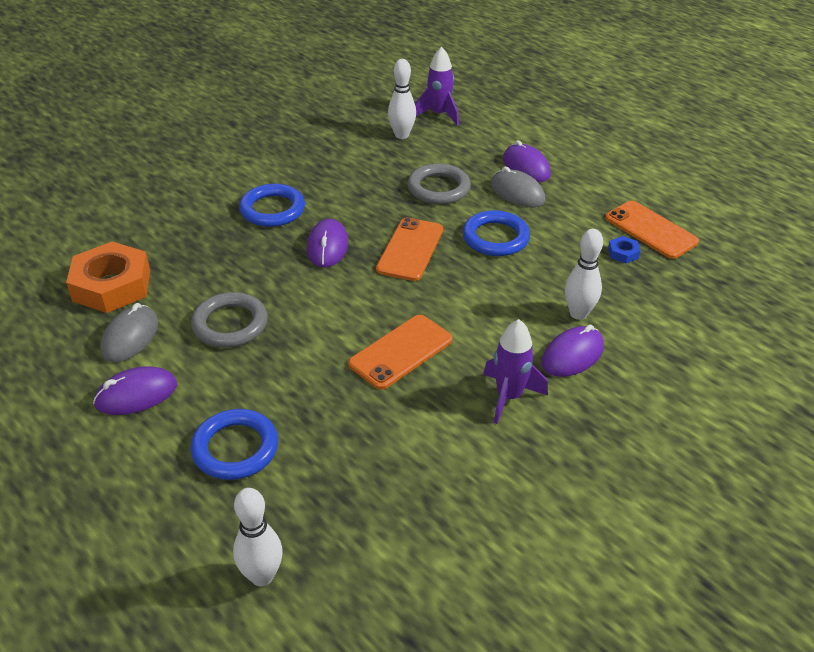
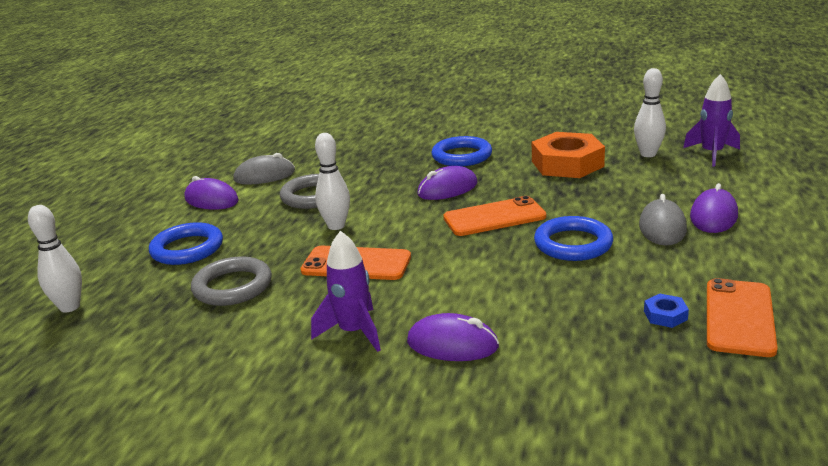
camera: 60 degrees right, 15 degrees down
orange nut [66,242,150,313] -> orange nut moved to [532,132,605,178]
grey ring [407,163,471,205] -> grey ring moved to [191,256,272,306]
white bowling pin [565,229,603,320] -> white bowling pin moved to [315,133,350,230]

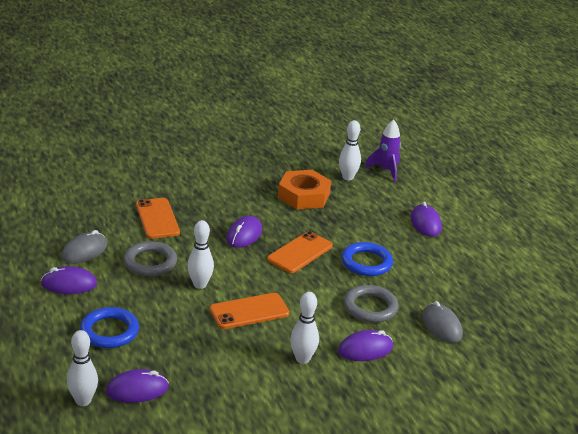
camera: 40 degrees left, 5 degrees up
grey ring [191,256,272,306] -> grey ring moved to [344,285,398,323]
purple rocket [311,231,381,352] -> white bowling pin [290,292,319,364]
blue ring [431,136,492,166] -> none
grey mouse [639,194,687,246] -> grey mouse moved to [422,301,463,343]
blue nut [644,294,689,328] -> none
orange phone [707,278,778,357] -> orange phone moved to [136,198,180,239]
none -> purple mouse [106,369,169,403]

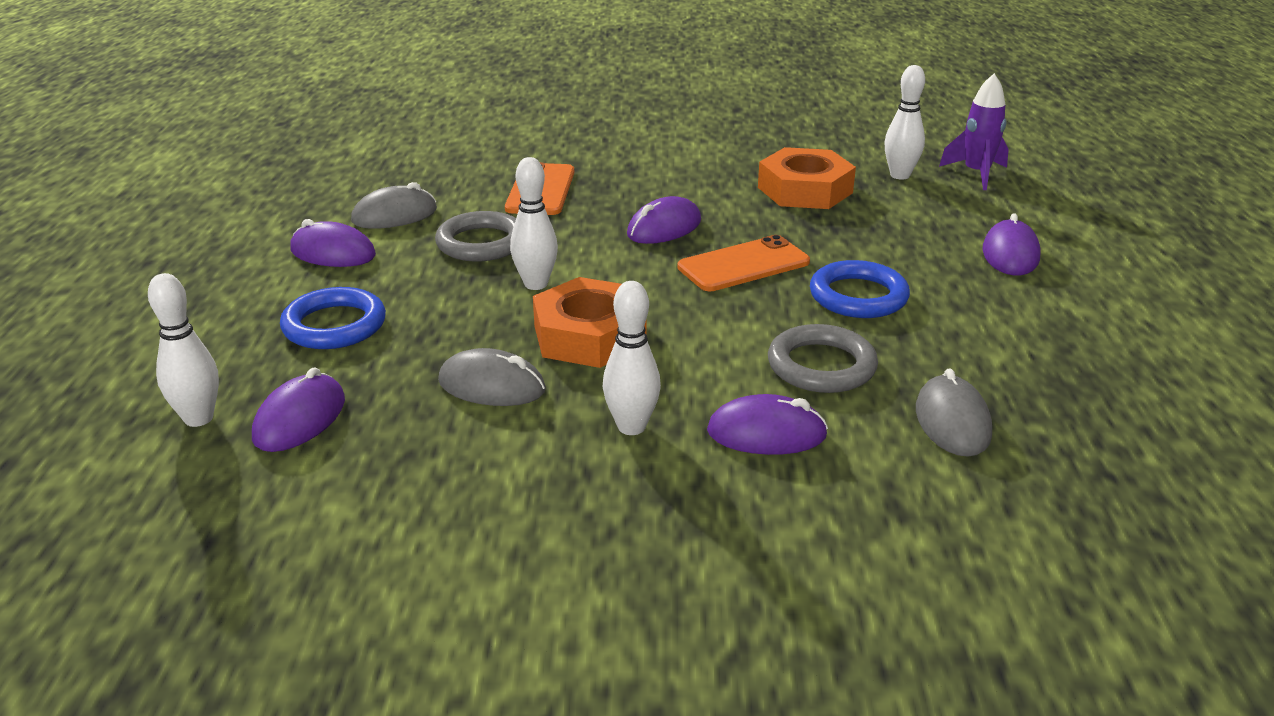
camera: 25 degrees right, 0 degrees up
purple mouse [106,369,169,403] -> purple mouse turned 75 degrees counterclockwise [252,367,345,452]
orange phone [210,293,290,329] -> orange nut [533,277,647,368]
none -> grey mouse [438,348,546,406]

